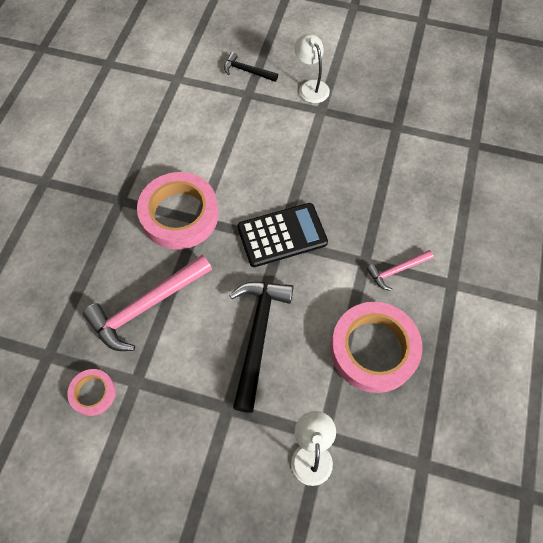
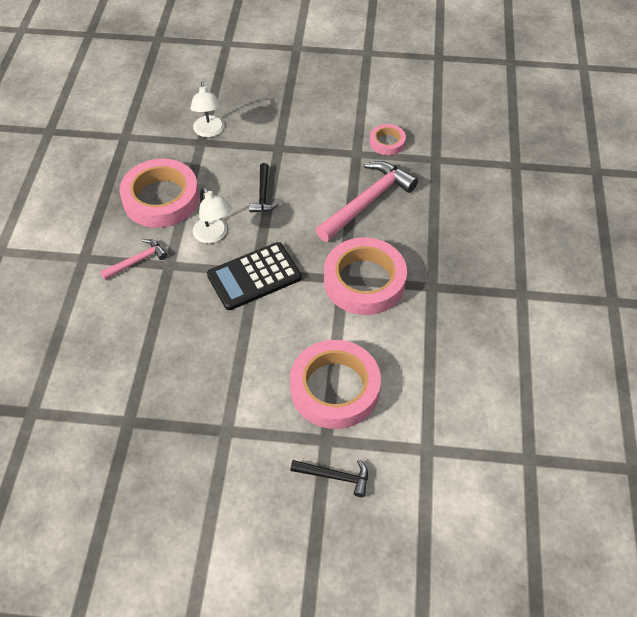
camera: 170 degrees right, 10 degrees down
black hammer [229,282,294,413] -> black hammer [249,163,279,212], size x0.53
white lamp [294,34,330,103] -> white lamp moved to [193,187,232,243]
none -> pink tape [290,340,381,429]

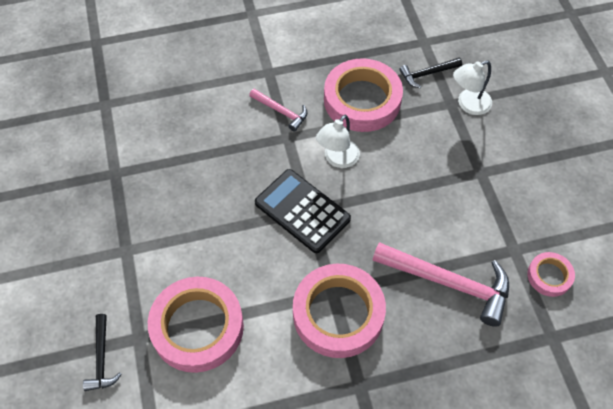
camera: 70 degrees right, 5 degrees up
black hammer [249,163,279,212] -> black hammer moved to [399,58,462,88]

